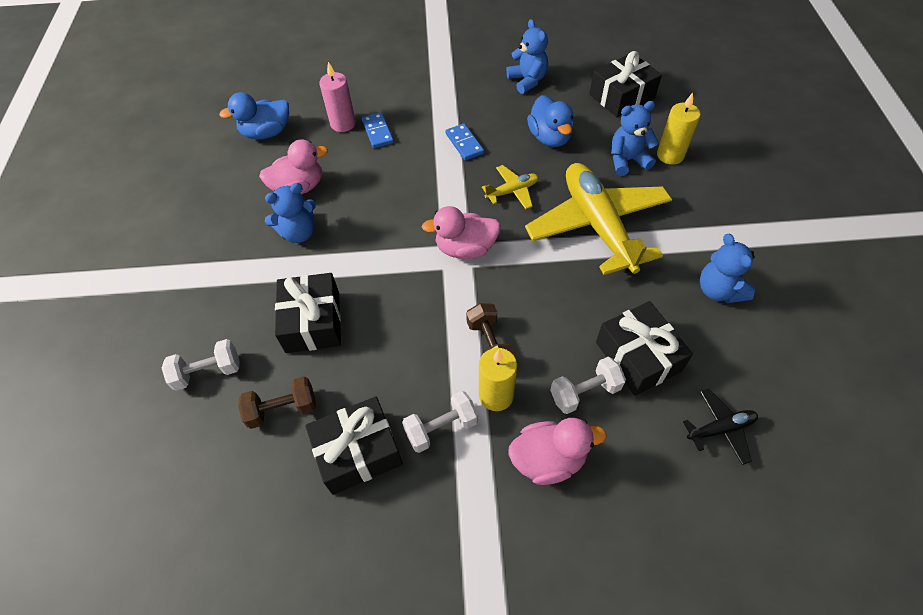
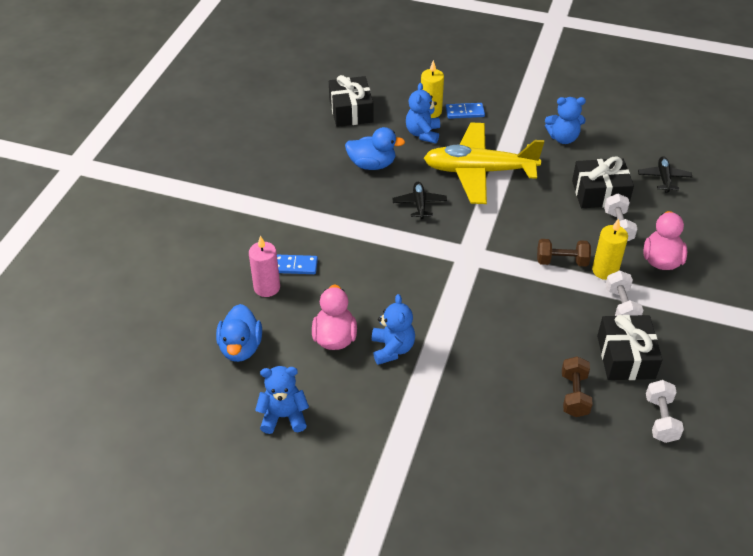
camera: 70 degrees left, 10 degrees down
white dumbbell [162,339,240,391] -> white dumbbell moved to [646,380,684,443]
black gift [275,273,341,353] -> none
pink duck [422,206,501,259] -> none
blue domino [445,123,484,160] -> blue domino moved to [446,103,485,119]
yellow plane [482,165,539,209] -> black plane [392,182,447,220]
blue teddy bear [506,19,548,94] -> blue teddy bear moved to [255,366,309,434]

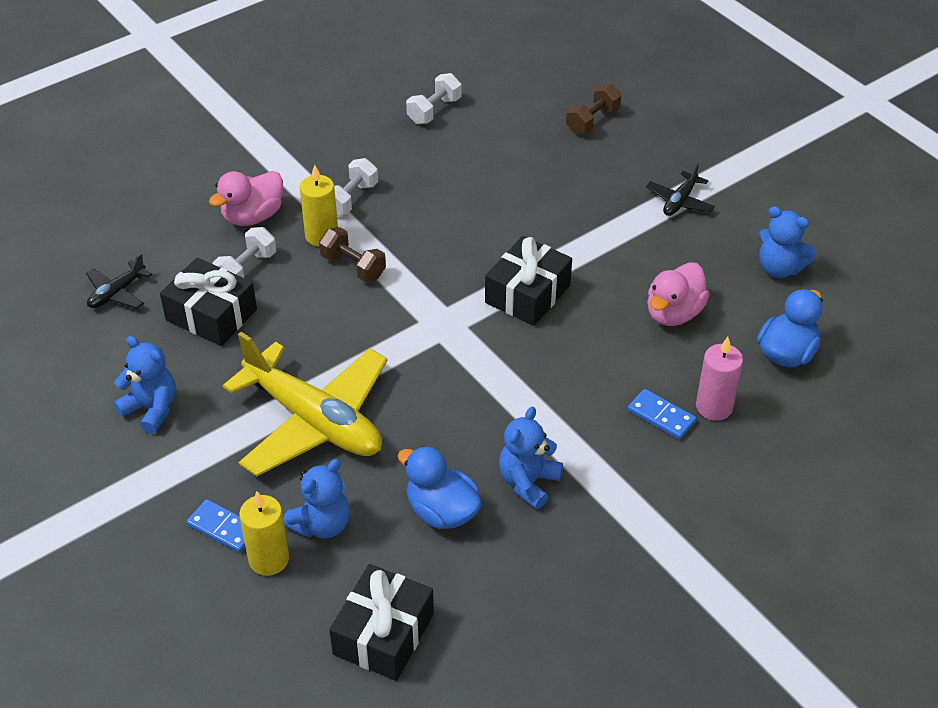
camera: 145 degrees left, 0 degrees up
blue teddy bear [372,294,415,365] -> blue teddy bear moved to [499,407,563,510]
black plane [392,182,447,220] -> black plane moved to [646,163,715,216]
brown dumbbell [562,356,593,417] -> brown dumbbell moved to [566,84,621,135]
black gift [597,315,663,380] -> black gift moved to [485,236,572,326]

